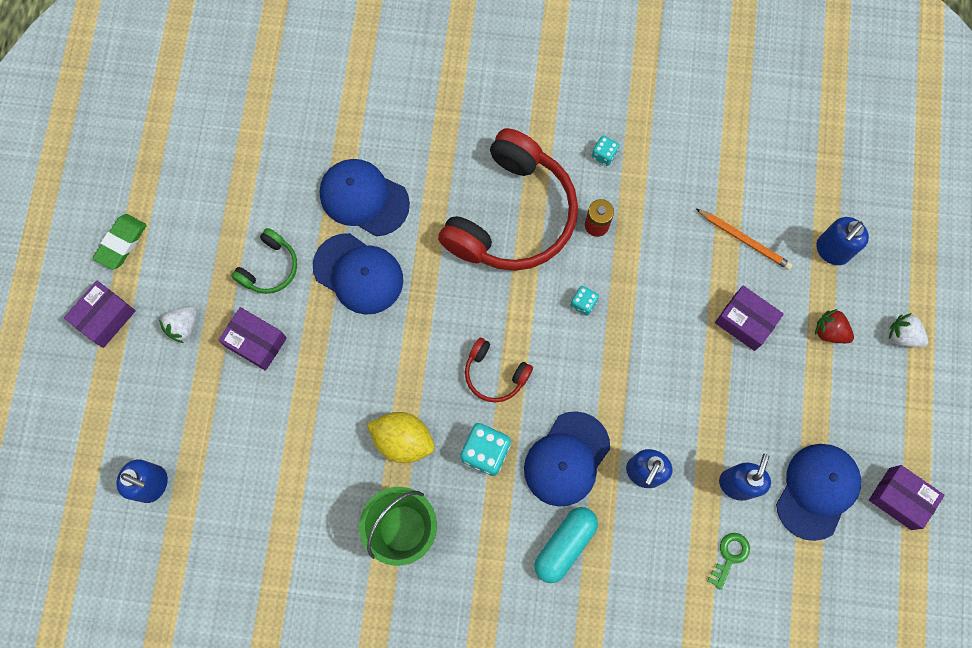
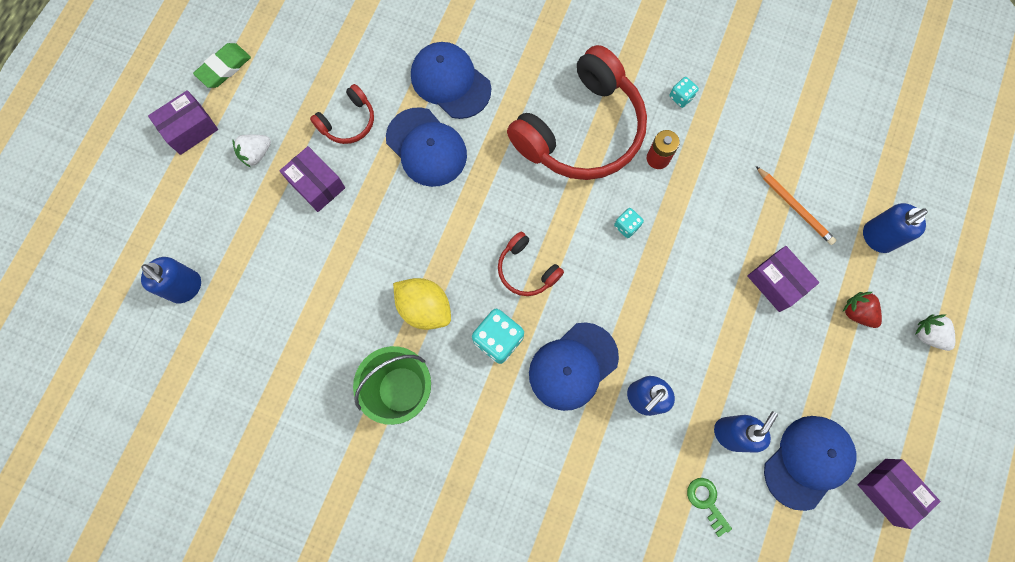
camera: 15 degrees right, 0 degrees up
green headphones [231,228,297,294] -> red headphones [310,84,374,144]
turquoise capsule [534,507,598,583] -> none
green key [707,533,750,590] -> green key turned 75 degrees counterclockwise [687,478,732,537]

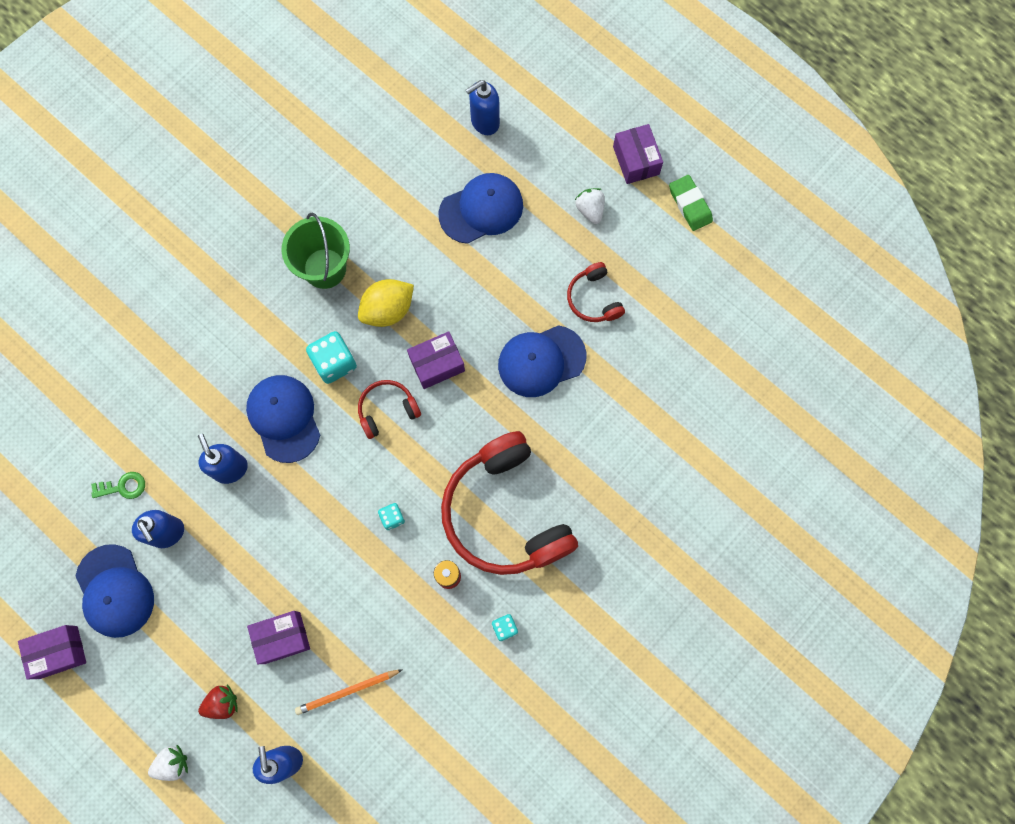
camera: 110 degrees right, 0 degrees up
purple box [279,146,345,212] -> purple box moved to [407,331,465,389]
blue cap [411,42,491,119] -> blue cap moved to [439,173,523,244]

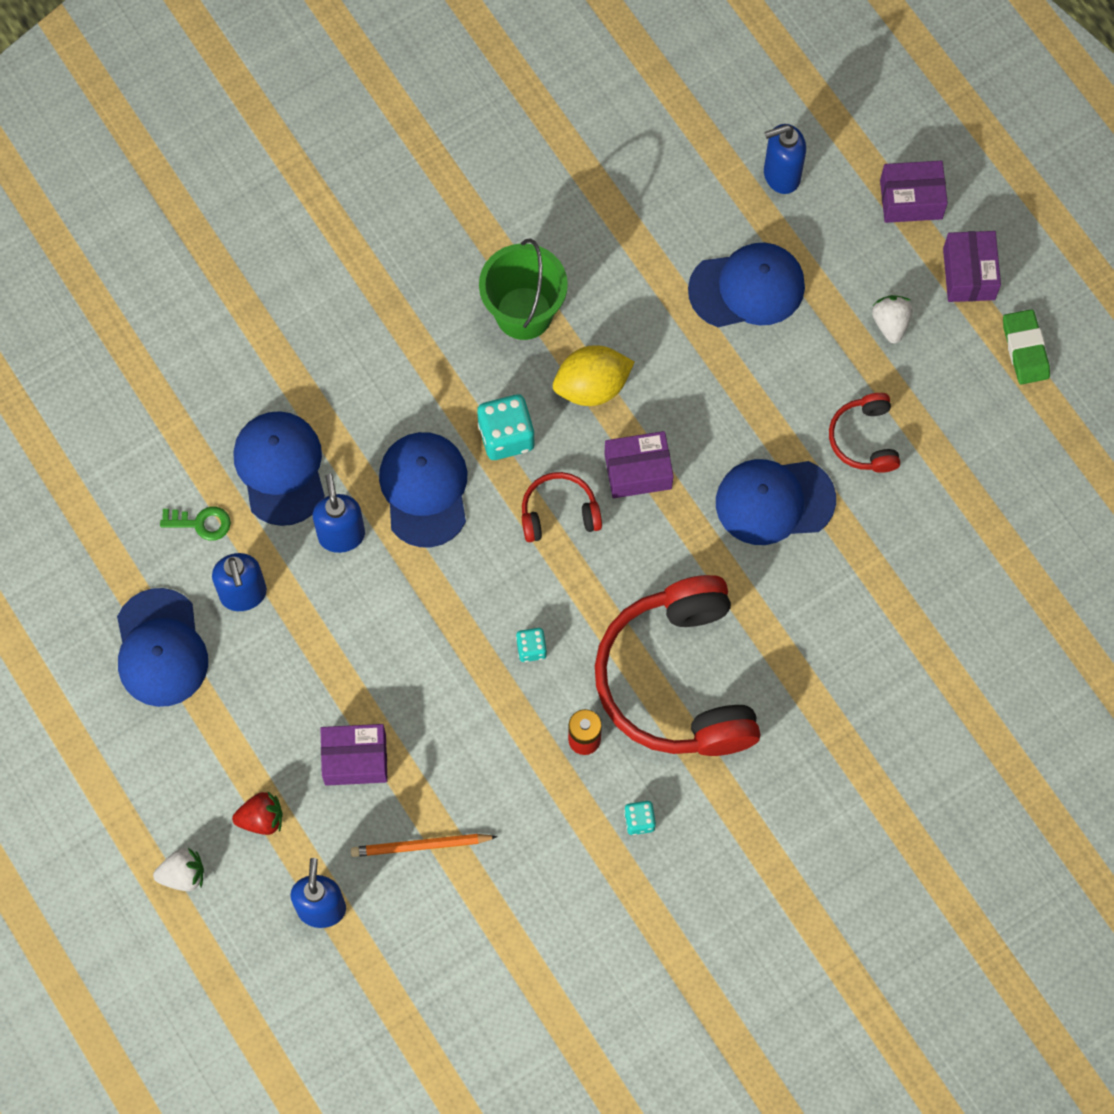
camera: 15 degrees right, 5 degrees down
purple box [18,625,86,679] -> purple box moved to [880,161,948,223]
none -> blue cap [233,411,325,526]

